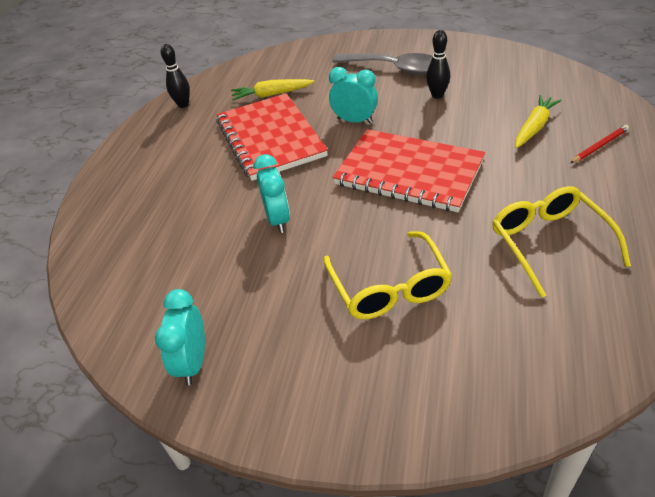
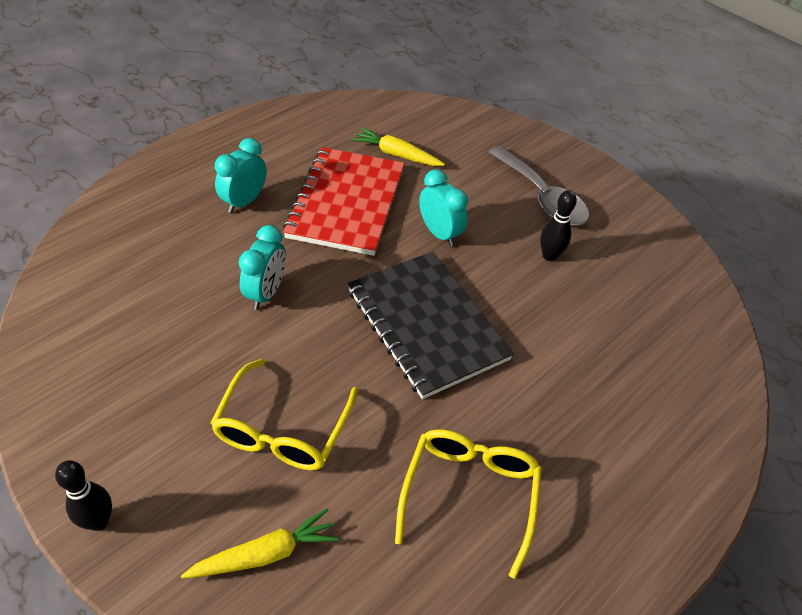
camera: 25 degrees right, 5 degrees up
turquoise clock [155,289,205,385] -> turquoise clock moved to [215,138,267,213]
black bowling pin [161,44,190,108] -> black bowling pin moved to [55,460,112,531]
red notebook [333,129,485,212] -> black notebook [347,252,514,399]
yellow carrot [515,95,562,148] -> yellow carrot moved to [181,508,339,579]
red pencil [570,125,629,163] -> none

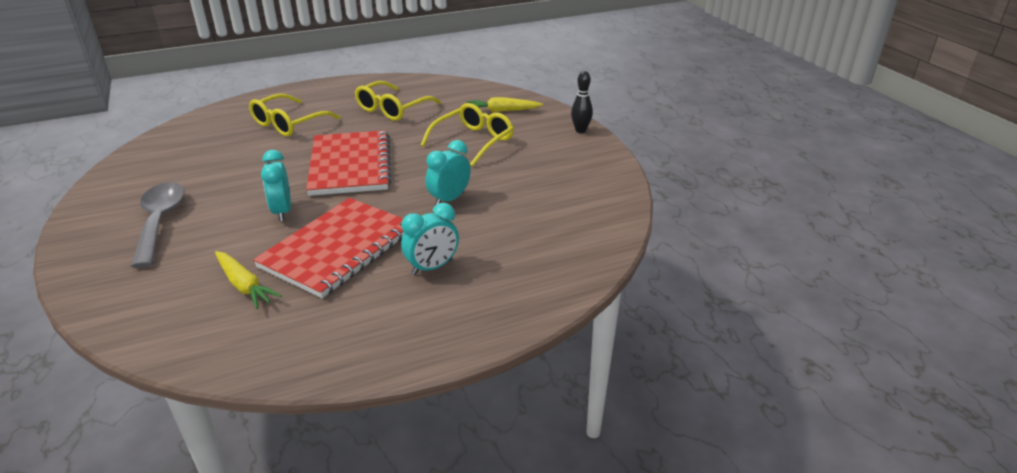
camera: 155 degrees left, 15 degrees down
black notebook [347,252,514,399] -> red notebook [306,130,391,196]
black bowling pin [540,190,577,261] -> none
none -> yellow glasses [249,94,341,137]

